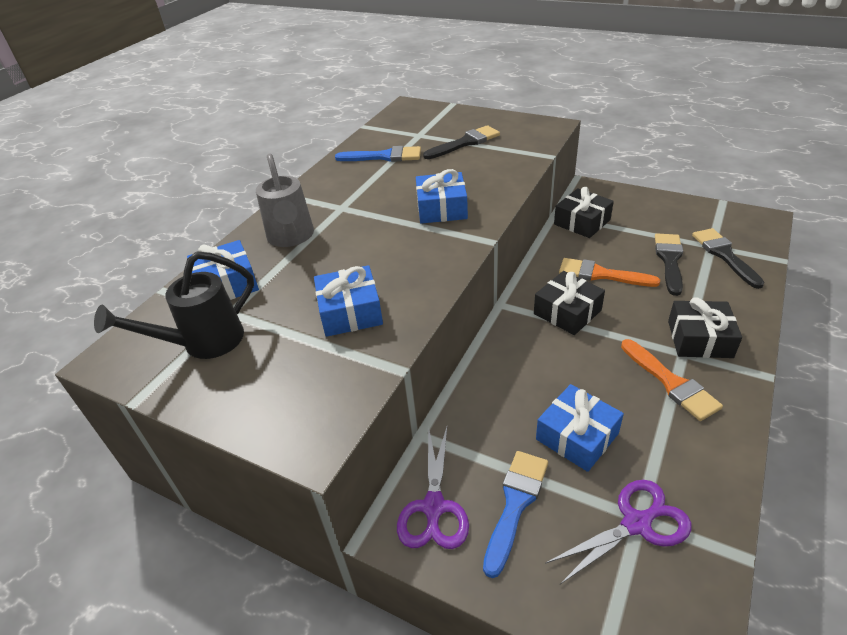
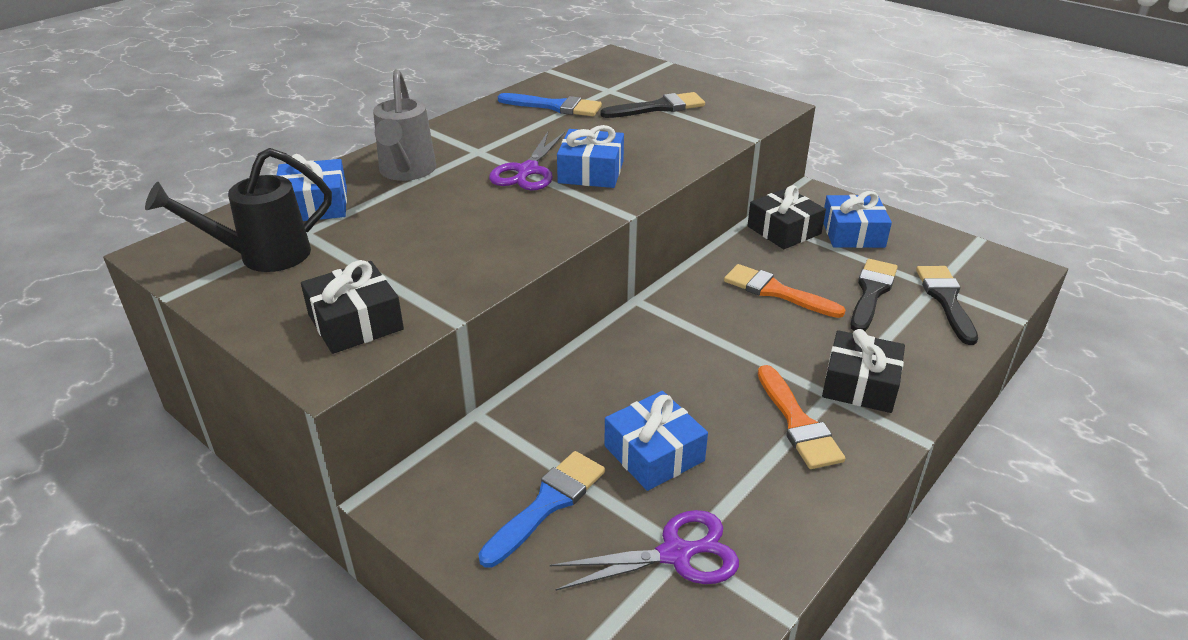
camera: 10 degrees right, 5 degrees down
blue gift [314,265,383,337] -> blue gift moved to [823,191,892,248]
purple scissors [397,426,469,549] -> purple scissors moved to [489,132,565,191]
black gift [534,271,605,335] -> black gift moved to [301,260,404,354]

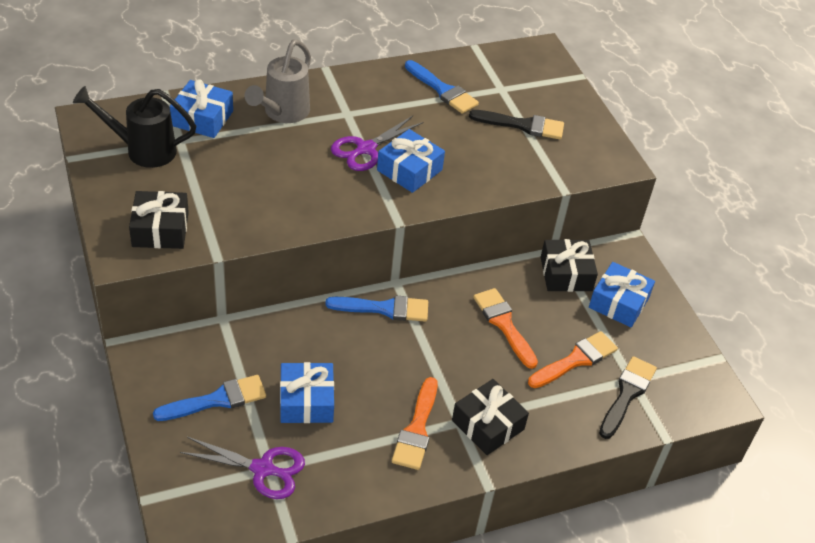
camera: 25 degrees right, 10 degrees up
black brush [851,259,898,331] -> orange brush [528,331,618,388]
none -> blue brush [325,295,428,322]

